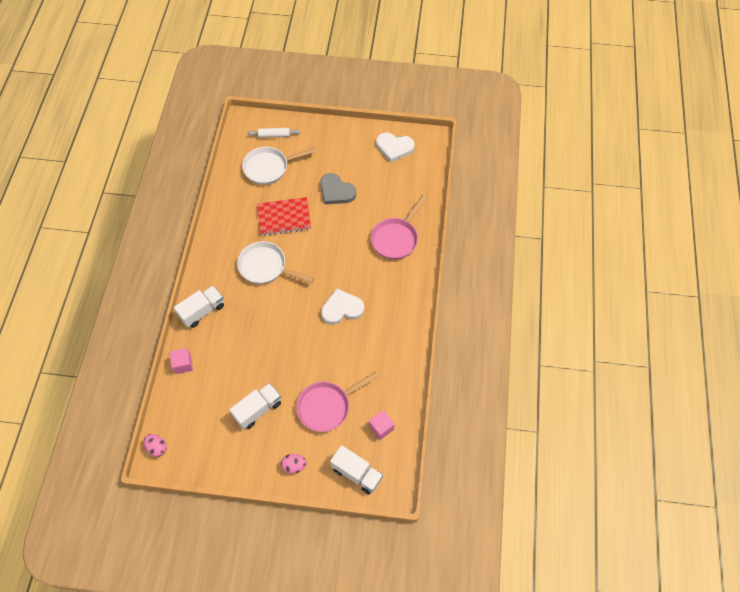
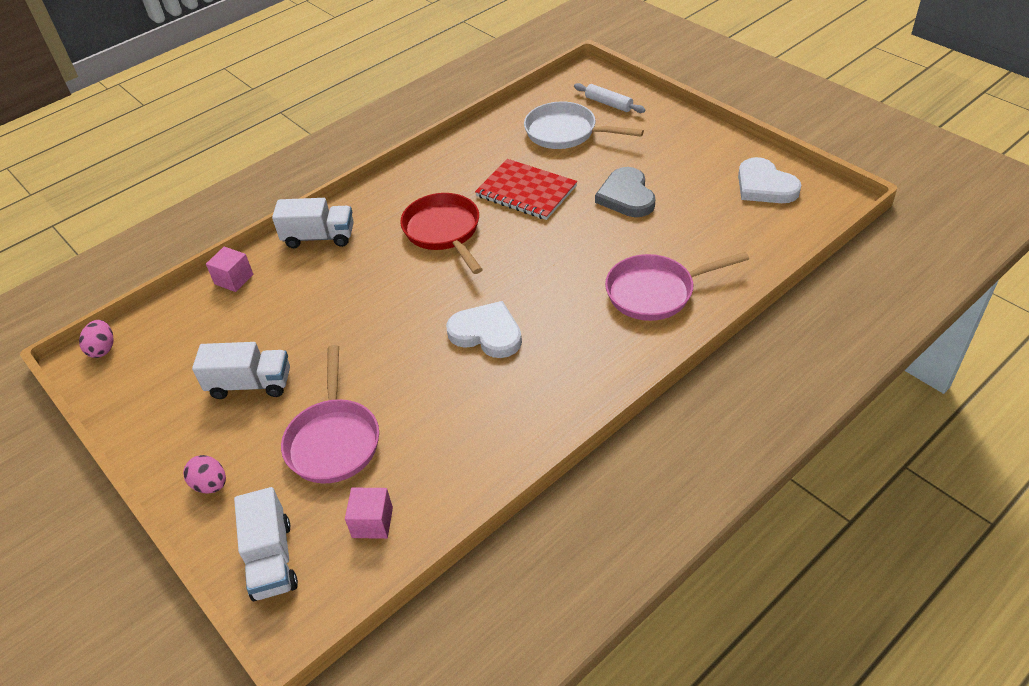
camera: 45 degrees right, 15 degrees down
white pan [237,241,314,284] -> red pan [400,193,483,274]
pink pan [296,372,378,432] -> pink pan turned 105 degrees counterclockwise [281,345,379,483]

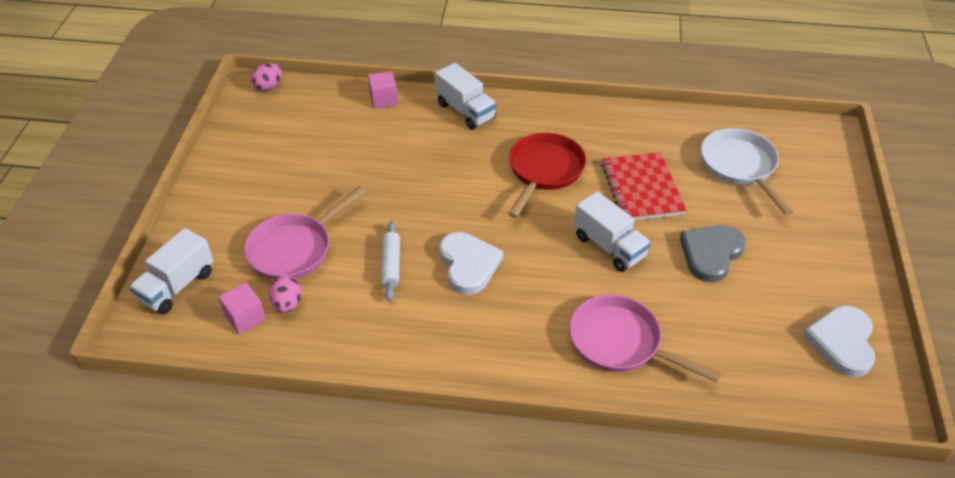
camera: 45 degrees right, 0 degrees up
pink egg [183,455,226,494] -> pink egg moved to [269,276,302,313]
white truck [192,342,290,399] -> white truck moved to [574,191,651,272]
white rolling pin [574,83,645,113] -> white rolling pin moved to [381,221,400,301]

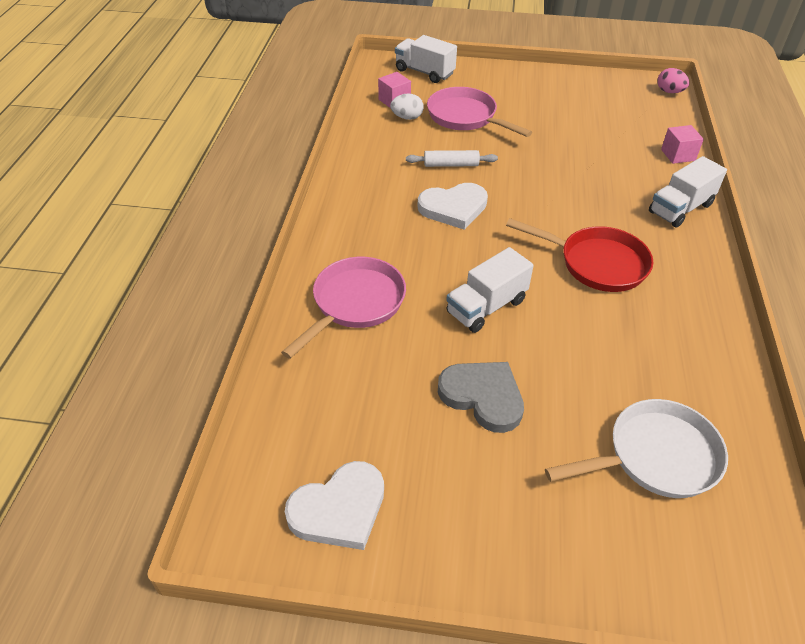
camera: 90 degrees right, 0 degrees up
pink egg [269,276,302,313] -> white egg [390,94,424,120]
red notebook [601,152,687,220] -> none
white heart [803,306,875,377] -> white heart turned 135 degrees clockwise [285,461,384,550]

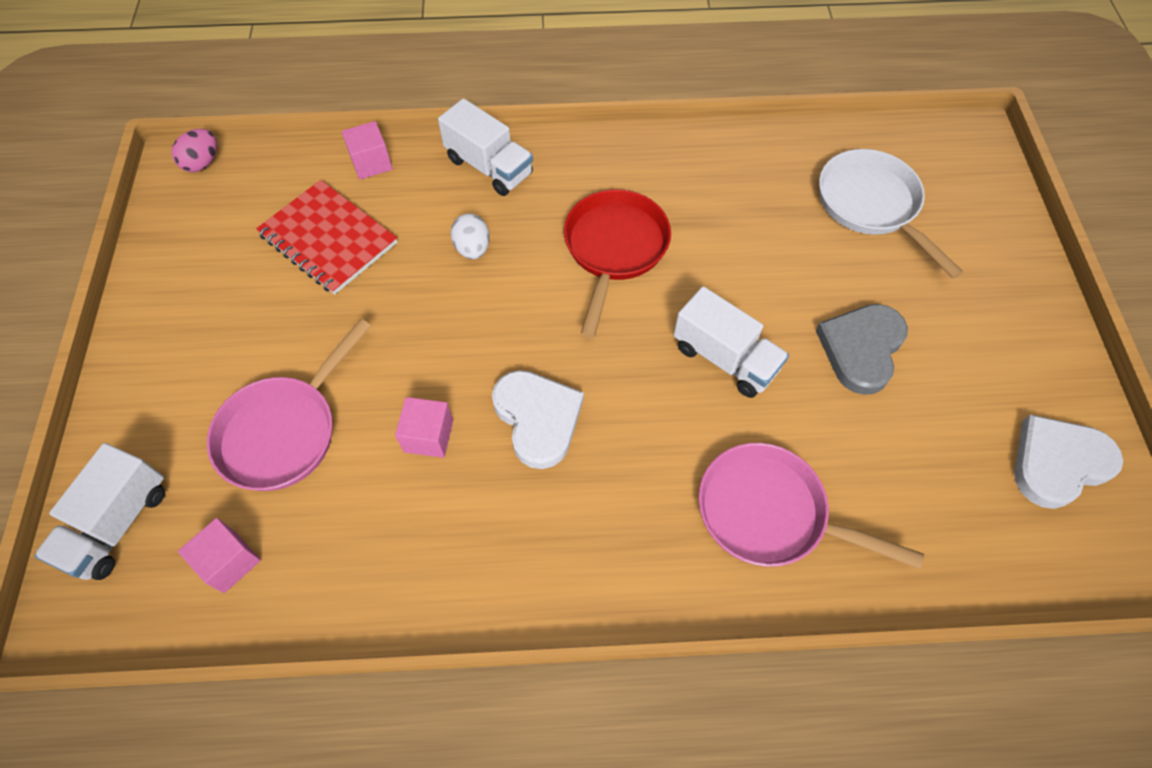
camera: 100 degrees left, 15 degrees up
white heart [285,461,384,550] -> white heart turned 75 degrees counterclockwise [1014,415,1123,509]
white egg [390,94,424,120] -> white egg moved to [450,213,490,259]
white rolling pin [406,150,498,167] -> pink cube [395,397,453,458]
none -> red notebook [256,180,398,295]

